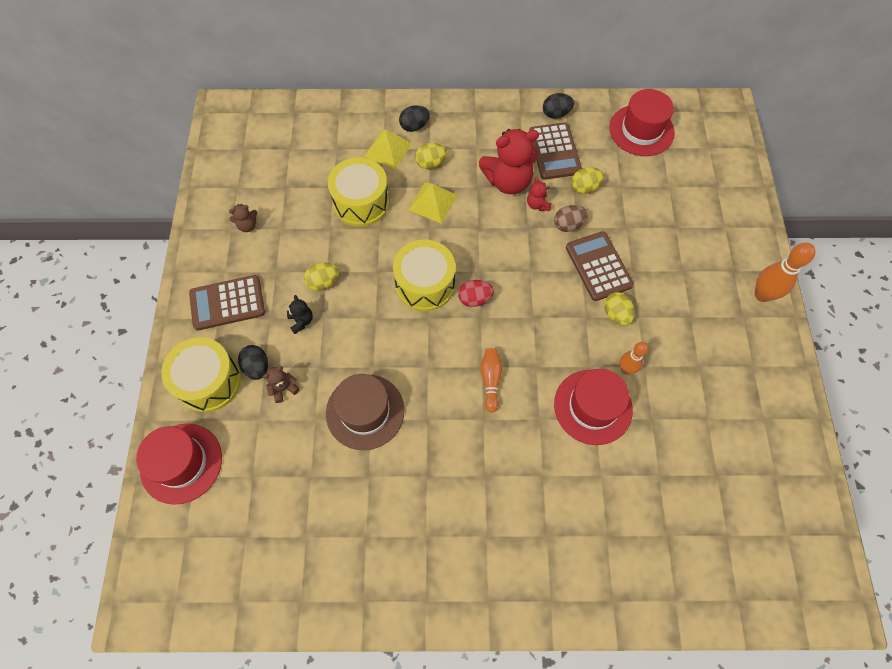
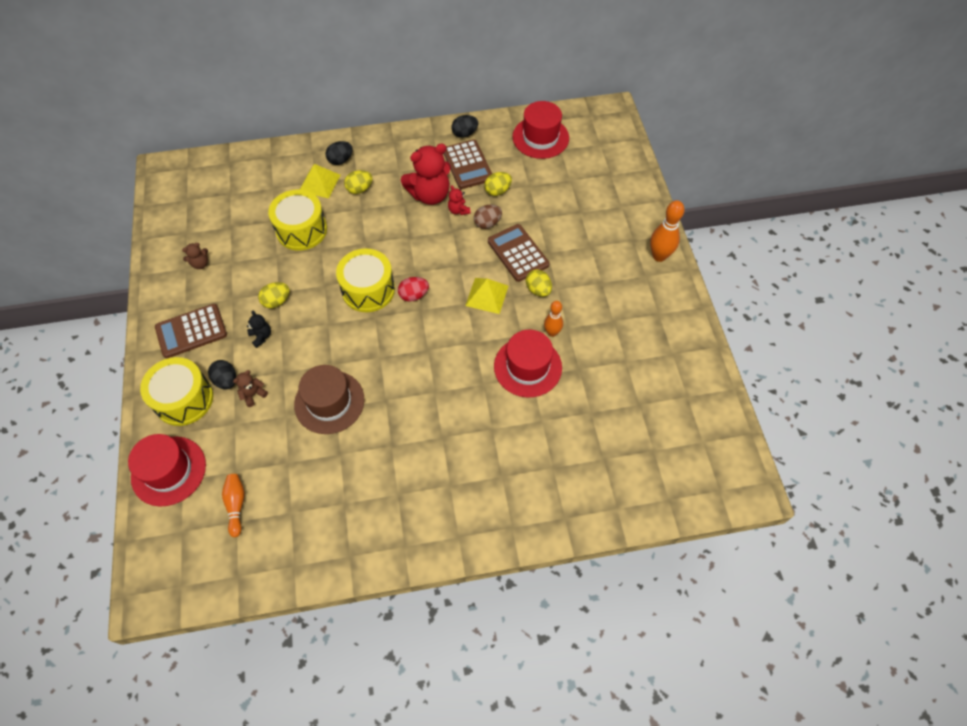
camera: 10 degrees left, 5 degrees down
yellow pyramid [408,182,458,224] -> yellow pyramid moved to [465,278,508,314]
orange bowling pin [480,348,502,413] -> orange bowling pin moved to [222,474,245,537]

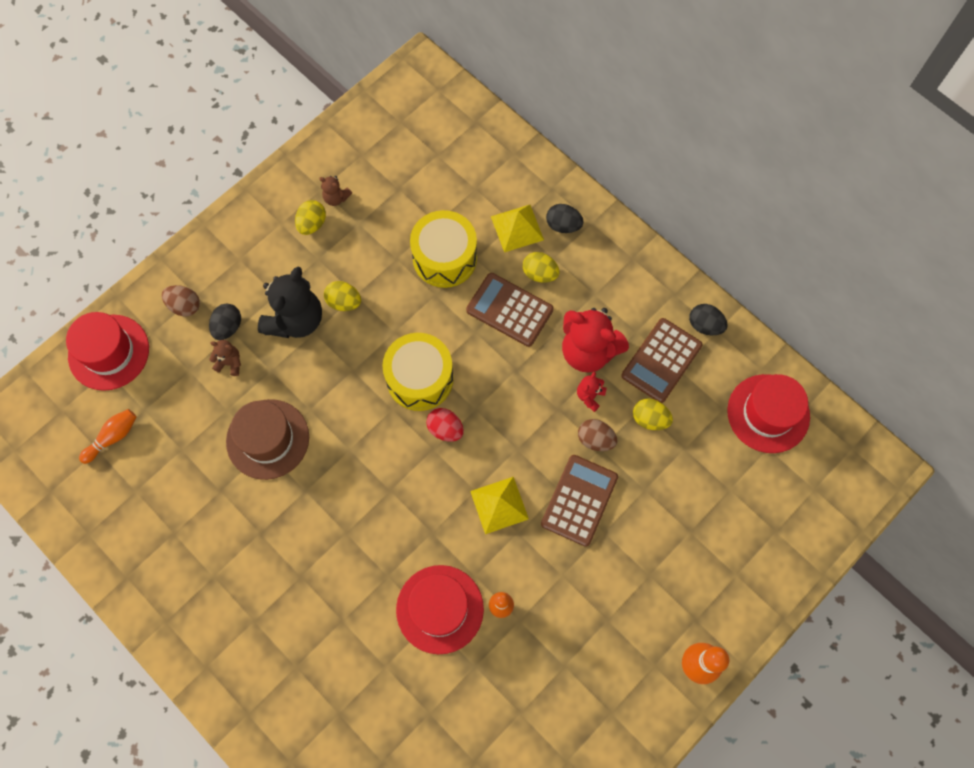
camera: 55 degrees right, 10 degrees up
yellow drum [140,357,213,426] -> brown egg [162,285,200,317]
brown calculator [155,304,227,358] -> brown calculator moved to [466,273,554,347]
black teddy bear [247,311,271,348] -> black teddy bear [258,267,322,338], size x2.20
yellow egg [526,269,552,297] -> yellow egg moved to [295,200,326,235]

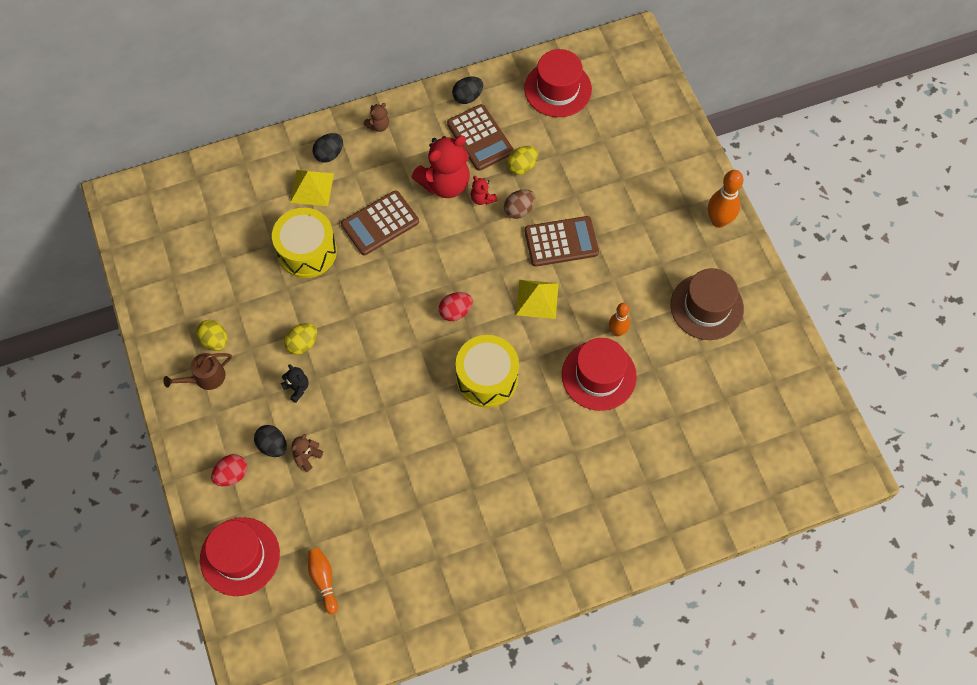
camera: 65 degrees left, 5 degrees down
brown egg [162,285,200,317] -> red egg [211,454,247,486]
brown hat [226,399,309,480] -> brown hat moved to [670,268,744,340]
black teddy bear [258,267,322,338] -> black teddy bear [281,364,309,403], size x0.46
brown teddy bear [319,176,352,206] -> brown teddy bear moved to [364,103,389,132]
yellow drum [382,333,454,411] -> yellow drum moved to [455,335,519,408]
yellow egg [523,252,560,283] -> none
brown calculator [541,455,618,547] -> brown calculator turned 120 degrees clockwise [525,216,599,267]
none -> brown watering can [163,353,232,390]

